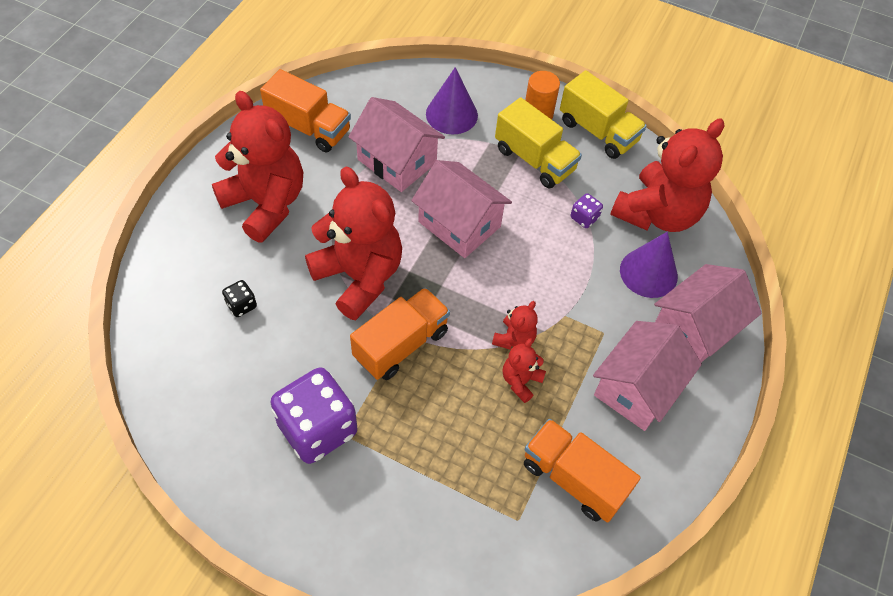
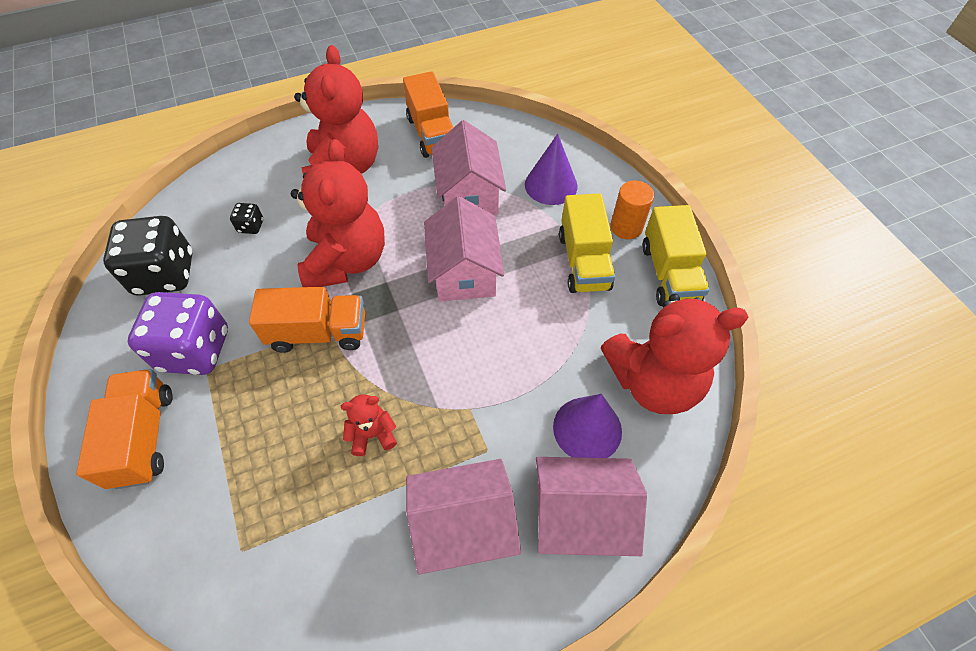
camera: 45 degrees right, 0 degrees up
red teddy bear [492,301,537,350] -> none
orange truck [524,419,641,522] -> orange truck moved to [76,369,173,489]
purple dice [571,193,603,228] -> none
none -> black dice [103,216,192,296]

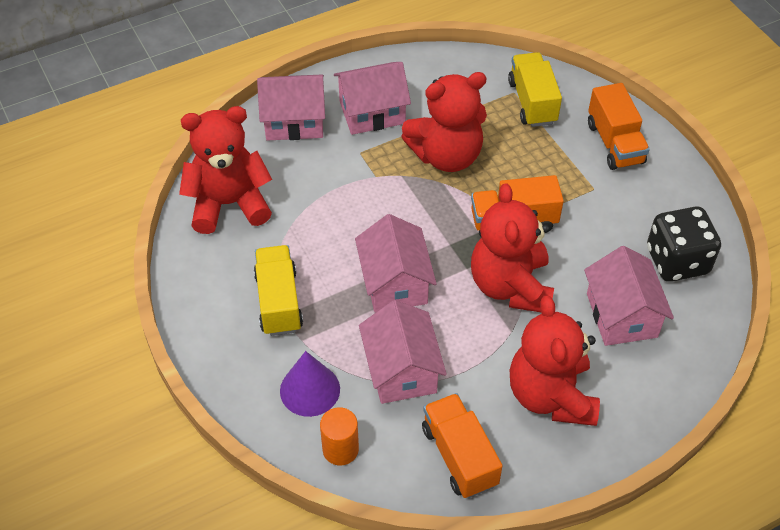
camera: 175 degrees right, 5 degrees down
purple dice [128,292,228,375] -> none
black dice [230,203,263,234] -> pink house [584,246,674,346]
red teddy bear [341,394,397,456] -> red teddy bear [401,72,487,172], size x2.26
purple cone [553,394,622,458] -> none
orange cylinder [610,180,654,239] -> orange cylinder moved to [320,407,359,465]
yellow truck [642,205,710,306] -> yellow truck moved to [508,52,562,127]

